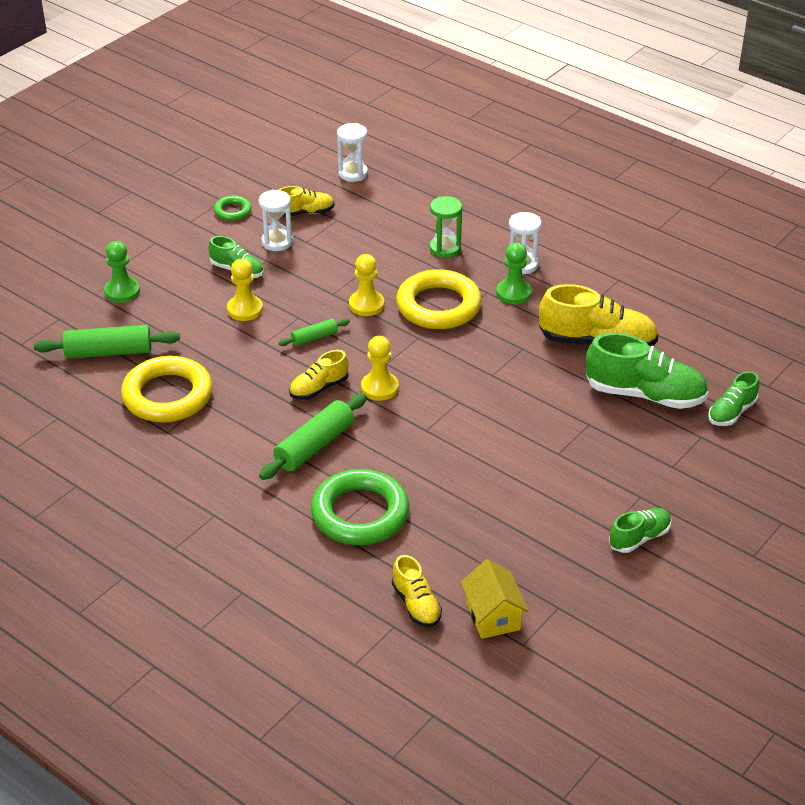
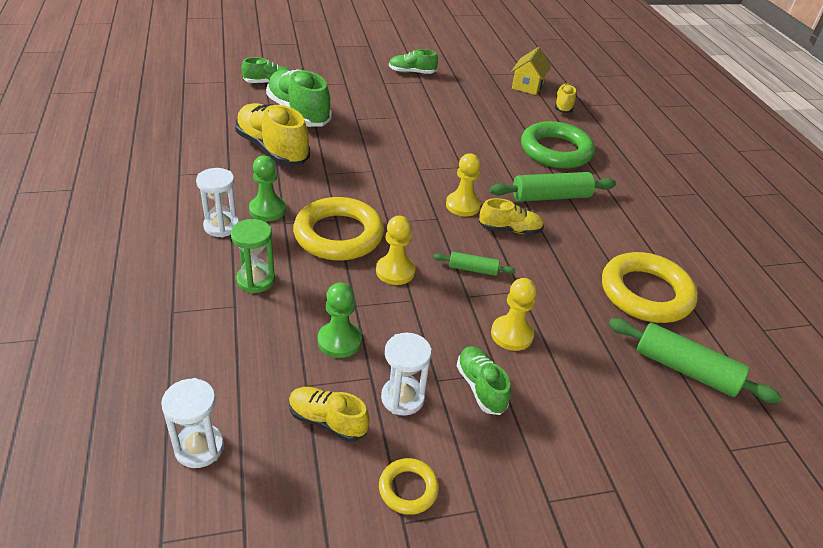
camera: 145 degrees left, 0 degrees up
green pawn [104,241,140,303] -> green pawn moved to [318,283,362,358]
green ring [214,195,252,221] -> yellow ring [379,458,439,515]

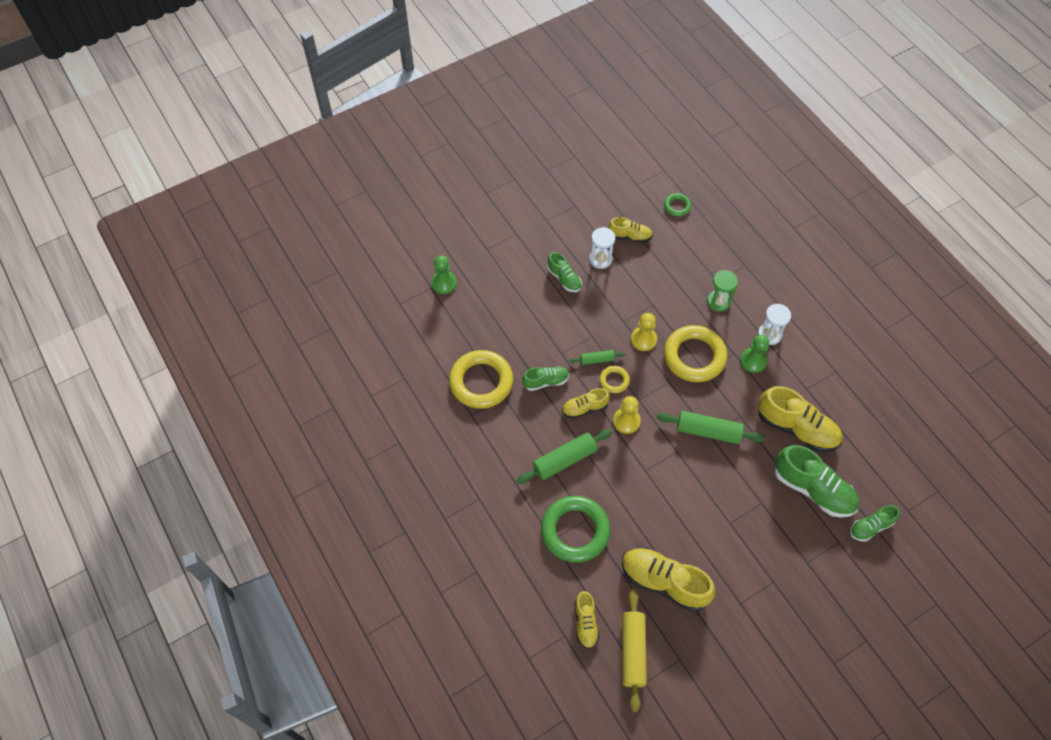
camera: 165 degrees right, 20 degrees up
white hourglass [161,378,224,468] -> green ring [664,193,691,217]
green pawn [318,283,362,358] -> green pawn moved to [431,256,457,294]
yellow ring [379,458,439,515] -> yellow ring moved to [599,366,630,393]
green shoe [389,49,438,74] -> green shoe moved to [522,366,569,391]
yellow pawn [491,278,537,351] -> none
yellow house [511,47,551,95] -> yellow rolling pin [622,589,647,712]
green rolling pin [609,318,782,403] -> green rolling pin moved to [656,411,765,444]
none -> yellow shoe [622,548,716,612]

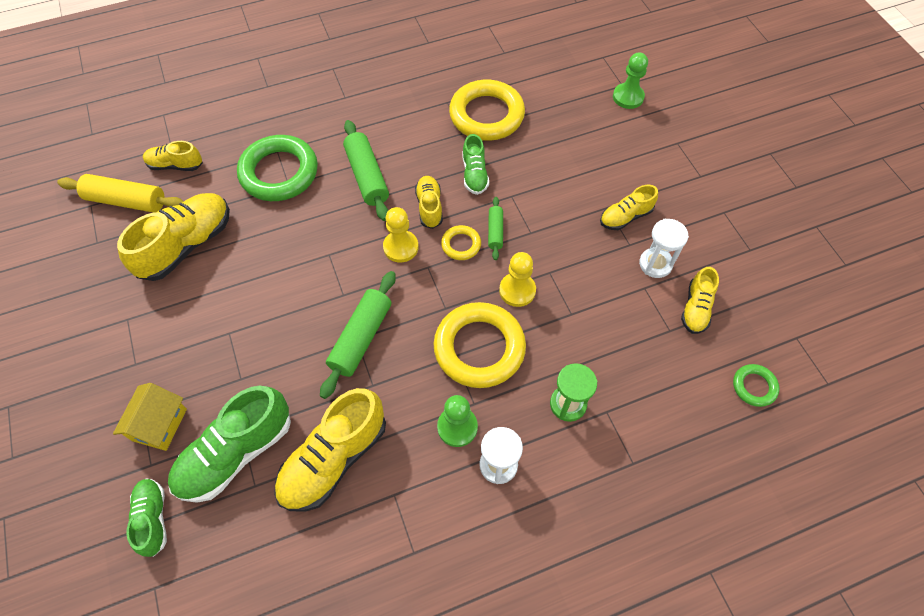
camera: 100 degrees right, 0 degrees up
green shoe [547,252,582,292] -> yellow shoe [600,185,658,230]
none -> yellow house [113,383,187,451]

